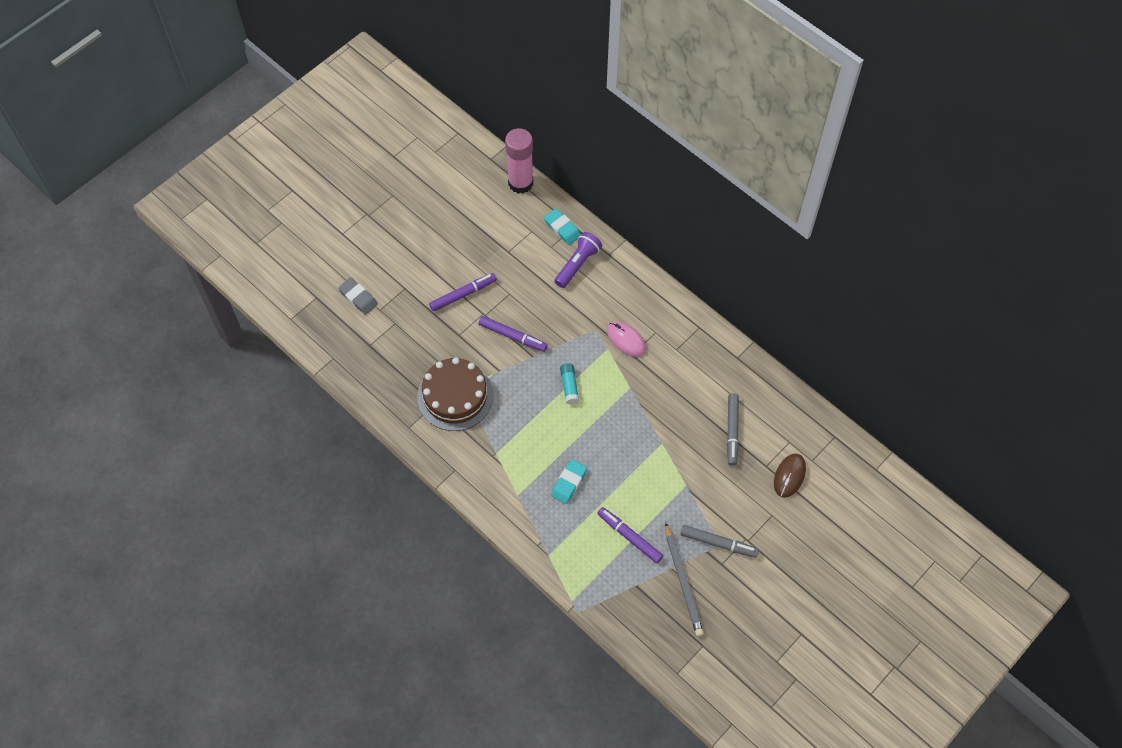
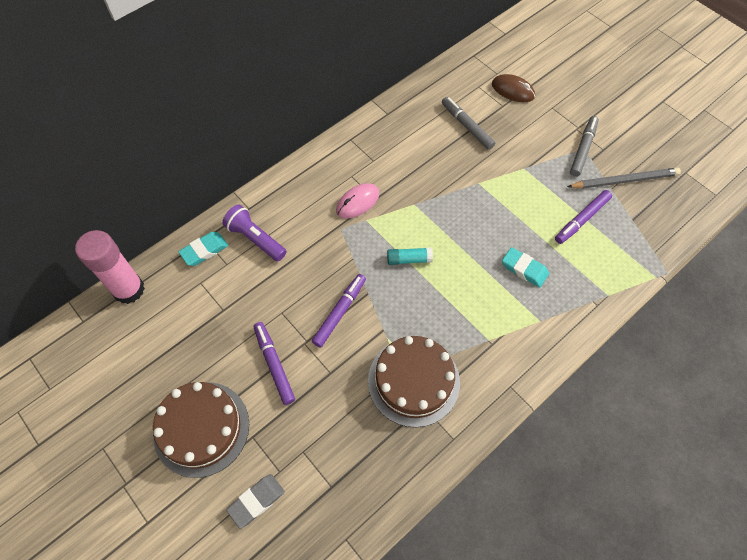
camera: 85 degrees left, 0 degrees up
grey marker [727,394,739,466] -> grey marker turned 135 degrees counterclockwise [442,97,495,150]
none -> brown cake [153,382,249,478]

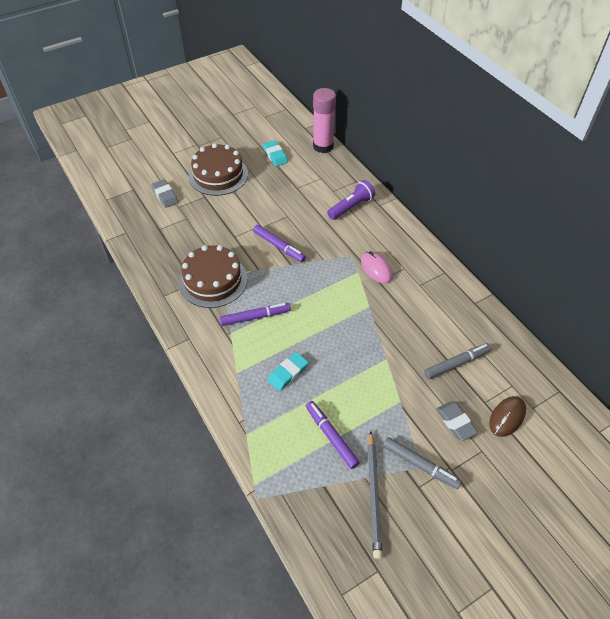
camera: 100 degrees right, 10 degrees down
turquoise eraser [178,232,228,266] -> turquoise eraser moved to [263,140,288,166]
purple marker [254,322,295,405] -> purple marker moved to [220,303,291,326]
turquoise glue stick [387,247,433,265] -> none
none -> grey eraser [436,401,478,441]

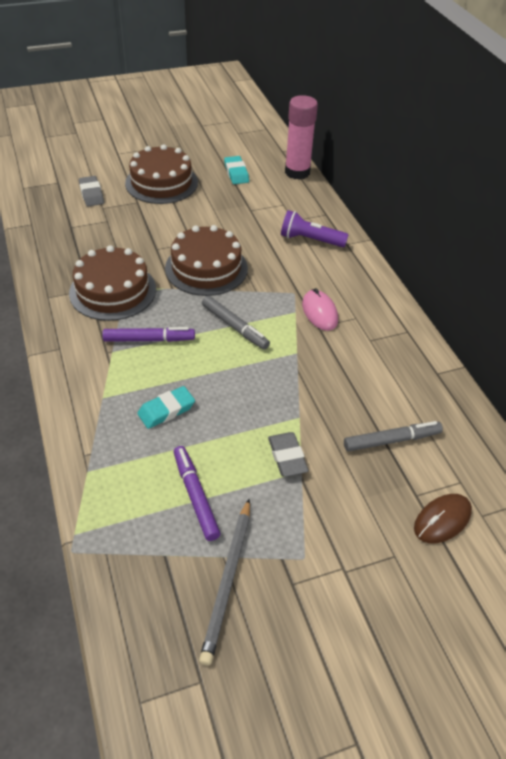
camera: 10 degrees right, 5 degrees down
purple marker [253,225,306,262] -> brown cake [165,225,248,296]
purple flashlight [327,180,375,220] -> purple flashlight turned 135 degrees counterclockwise [281,210,349,247]
grey marker [383,437,462,489] -> grey marker moved to [202,296,270,350]
grey eraser [436,401,478,441] -> grey eraser moved to [268,432,309,477]

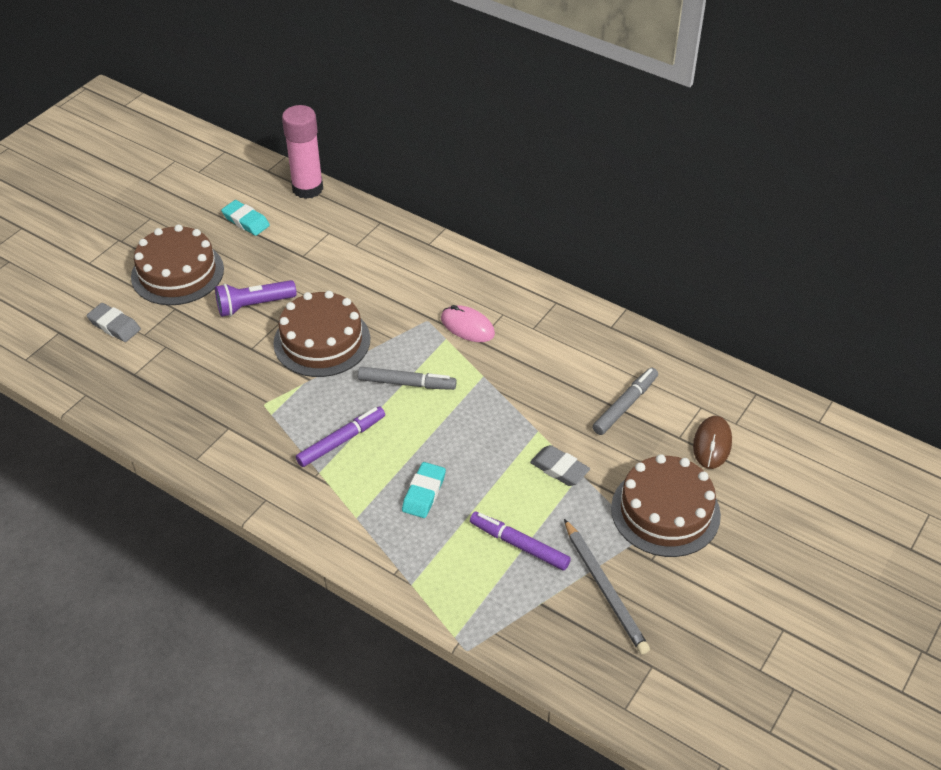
camera: 35 degrees left, 0 degrees up
brown cake [69,245,156,321] -> brown cake moved to [611,454,721,557]
purple flashlight [281,210,349,247] -> purple flashlight moved to [215,280,297,317]

